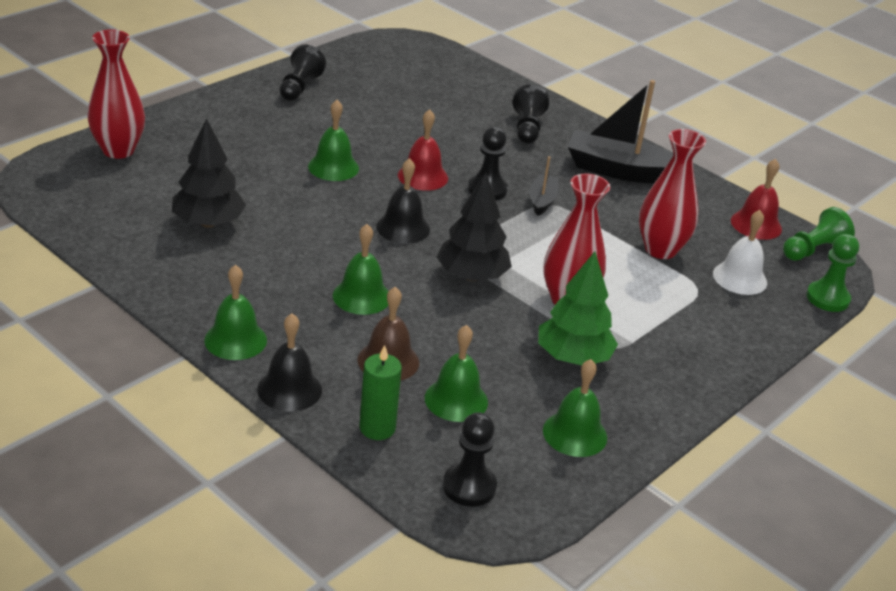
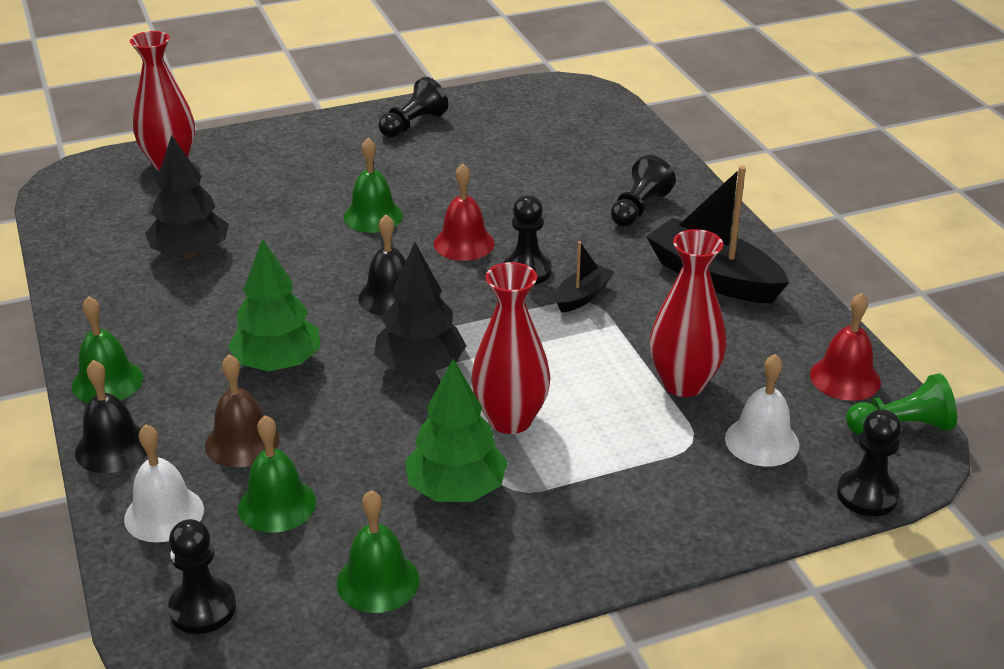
camera: 30 degrees right, 0 degrees up
green bell [333,224,389,315] -> green tree [228,239,320,371]
green candle [360,345,402,440] -> white bell [124,424,204,542]
green pawn [806,234,859,312] -> black pawn [837,409,901,516]

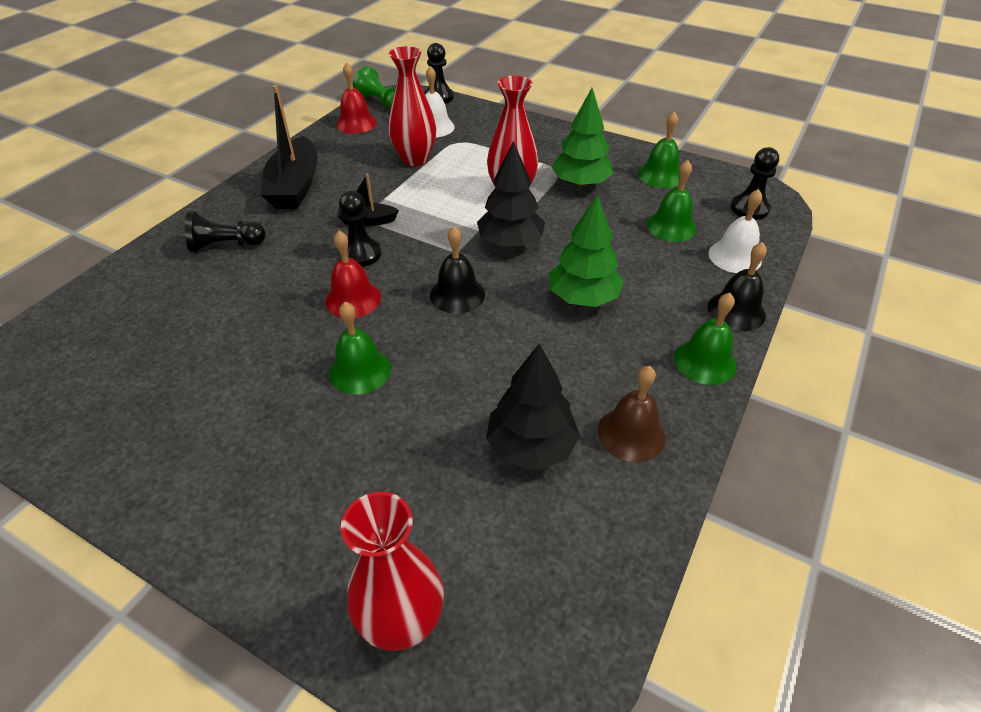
camera: 130 degrees left, 10 degrees up
brown bell [205,355,279,467] -> brown bell moved to [598,366,666,462]
black pawn [378,77,448,138] -> none

